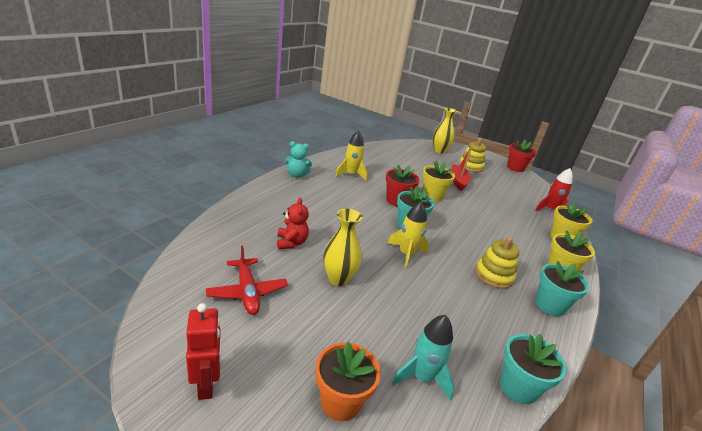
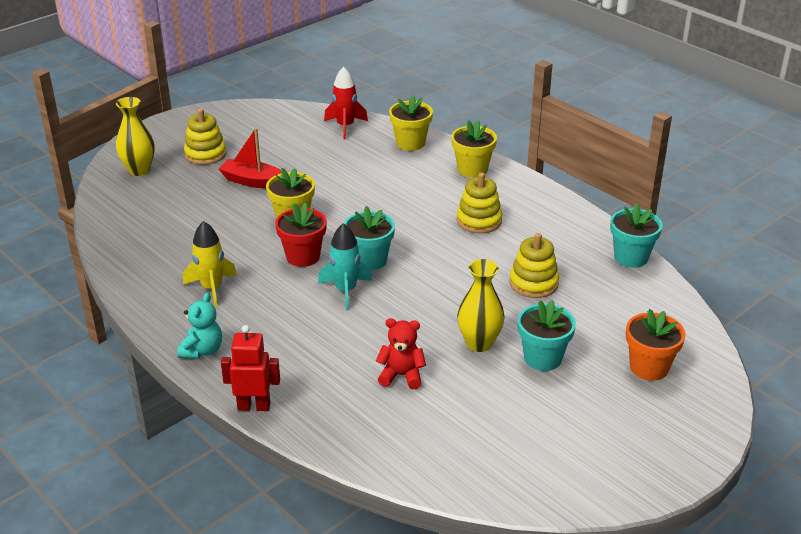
camera: 70 degrees left, 5 degrees up
red robot [186,303,222,400] -> red robot moved to [221,325,280,411]
red plane [206,246,288,315] -> none
yellow rocket [387,202,429,269] -> none
turquoise rocket [392,315,455,400] -> turquoise rocket moved to [318,223,372,310]
red flower pot [507,139,536,172] -> none
turquoise flower pot [536,260,589,316] -> turquoise flower pot moved to [518,300,576,371]
none -> yellow stacking toy [509,233,559,298]

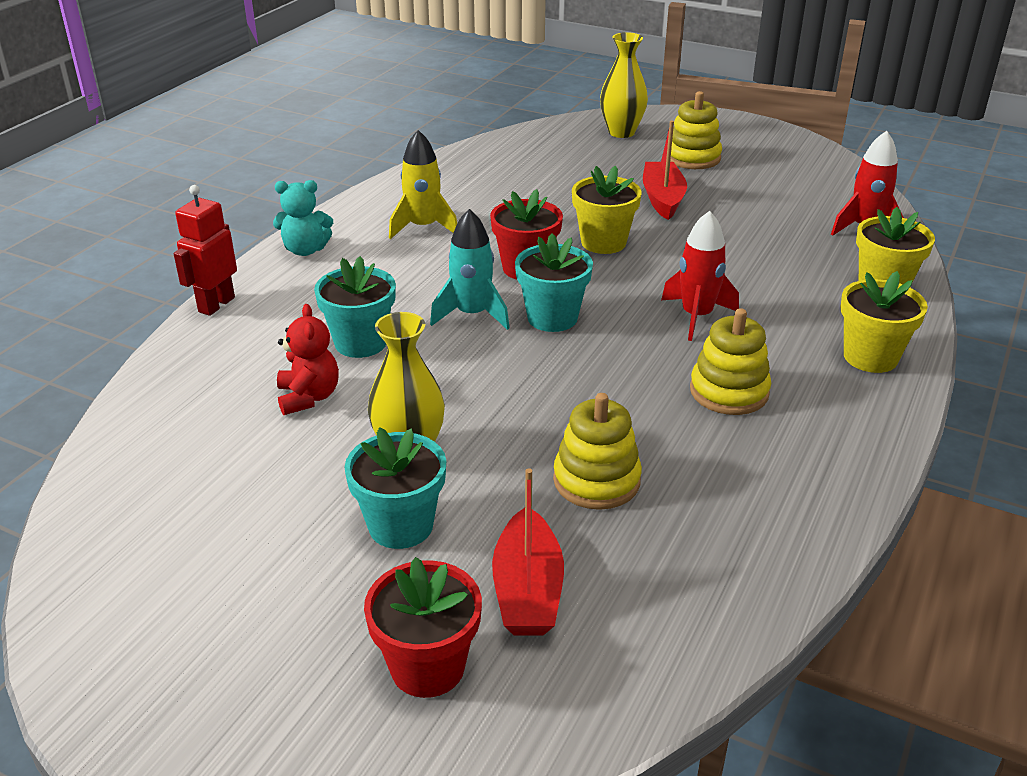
camera: 70 degrees right, 0 degrees up
red robot [221,325,280,411] -> red robot turned 135 degrees counterclockwise [174,185,237,316]
turquoise flower pot [610,203,663,268] -> turquoise flower pot moved to [314,256,396,358]
orange flower pot [626,309,686,381] -> red flower pot [364,557,482,698]
none -> red boat [492,468,564,635]
none -> red rocket [661,211,739,341]

